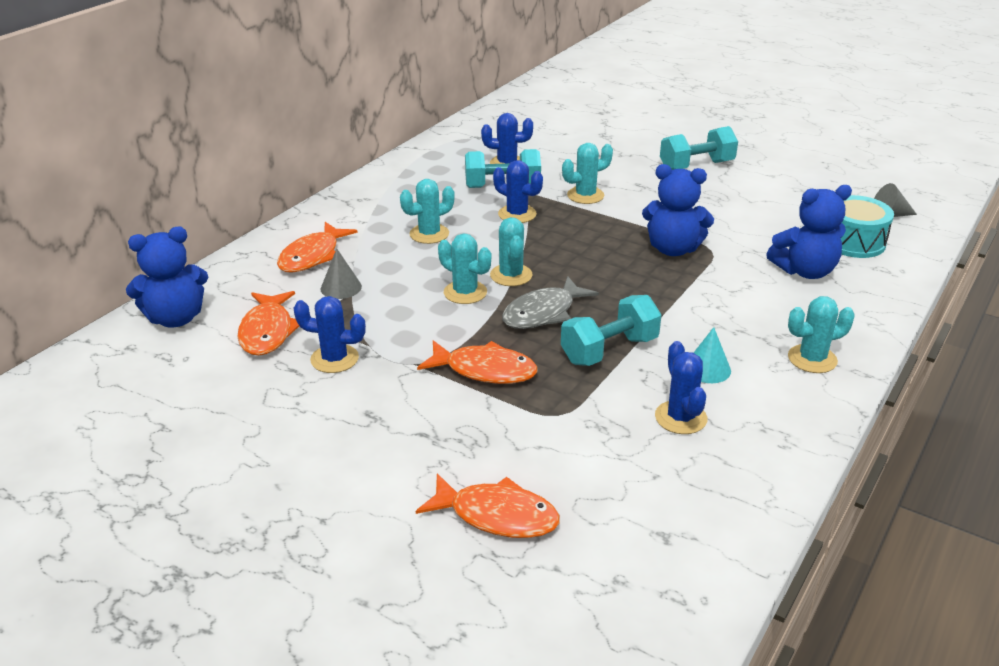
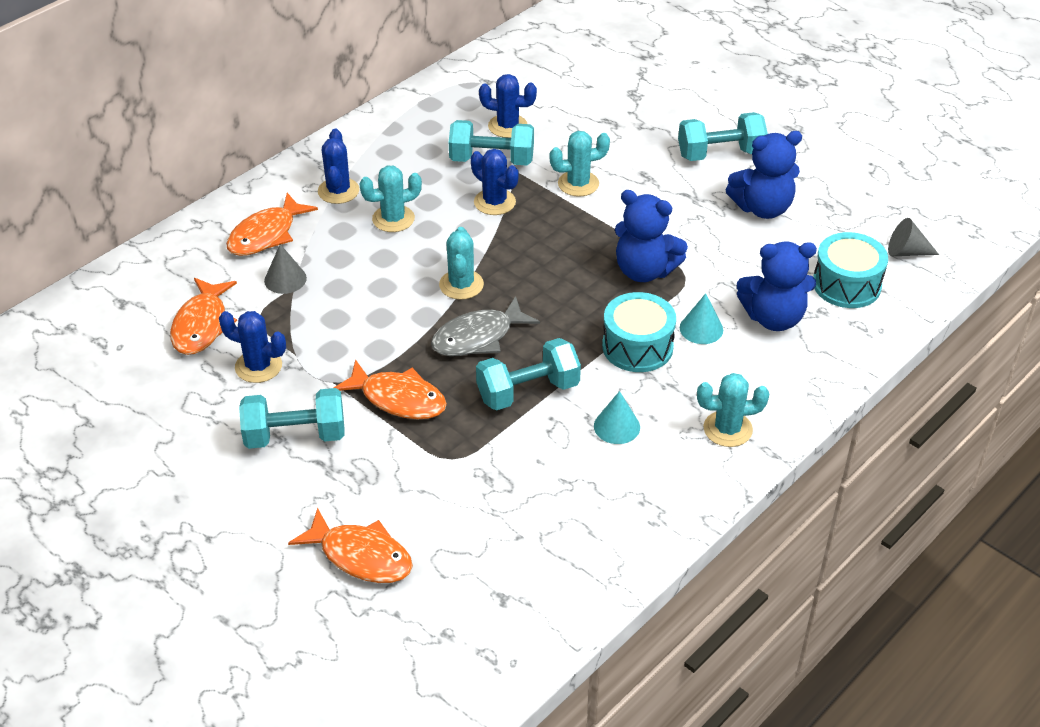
camera: 10 degrees right, 10 degrees up
blue teddy bear [126,227,208,327] -> blue teddy bear moved to [726,131,802,219]
turquoise cactus [438,233,491,304] -> none
blue cactus [655,341,707,434] -> blue cactus moved to [318,129,360,204]
none -> turquoise dumbbell [239,388,345,449]
none -> turquoise drum [602,292,676,372]
none -> turquoise cone [680,293,723,344]

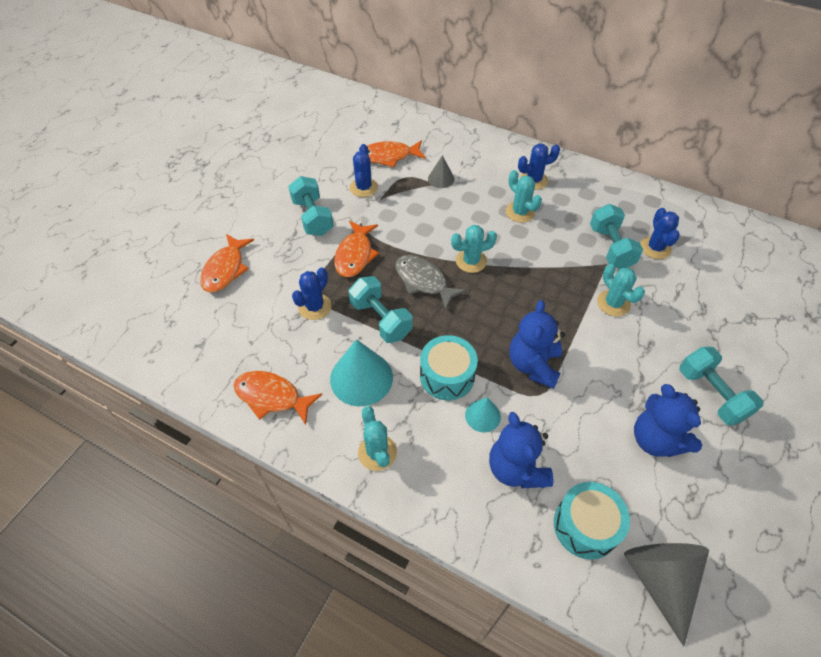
camera: 75 degrees right, 10 degrees up
orange fish [226,193,318,256] -> orange fish moved to [233,371,322,425]
blue cactus [471,149,519,215] -> blue cactus moved to [292,267,332,320]
turquoise cone [594,391,640,444] -> turquoise cone [330,339,393,406], size x1.84
grey cone [888,218,939,256] -> grey cone [624,543,709,646], size x1.84

